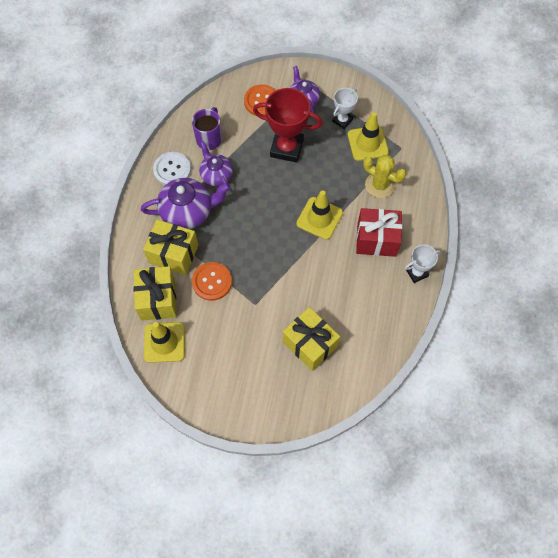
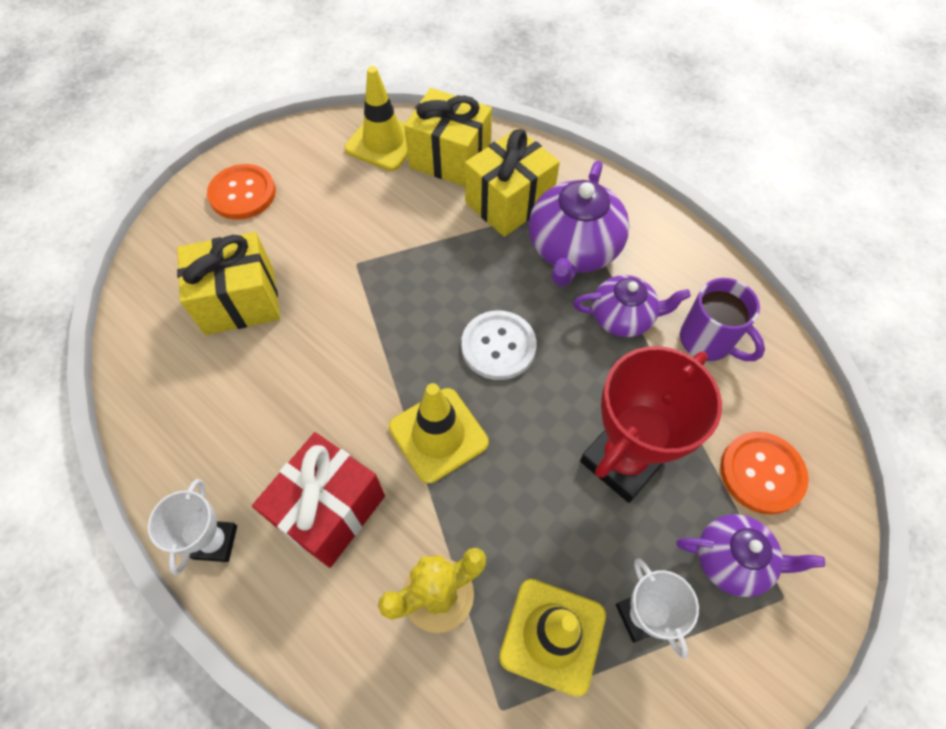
camera: 120 degrees right, 5 degrees down
white button [153,152,191,185] -> white button moved to [461,310,537,380]
orange button [192,262,232,301] -> orange button moved to [207,164,276,219]

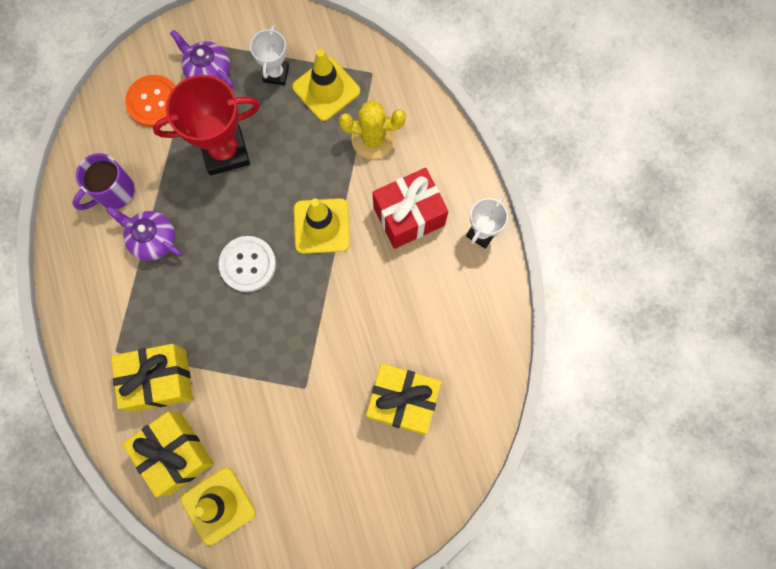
camera: 150 degrees left, 15 degrees up
orange button [207,164,276,219] -> none
purple teapot [529,161,630,287] -> none
purple mug [680,278,765,361] -> purple mug turned 120 degrees counterclockwise [73,153,135,210]

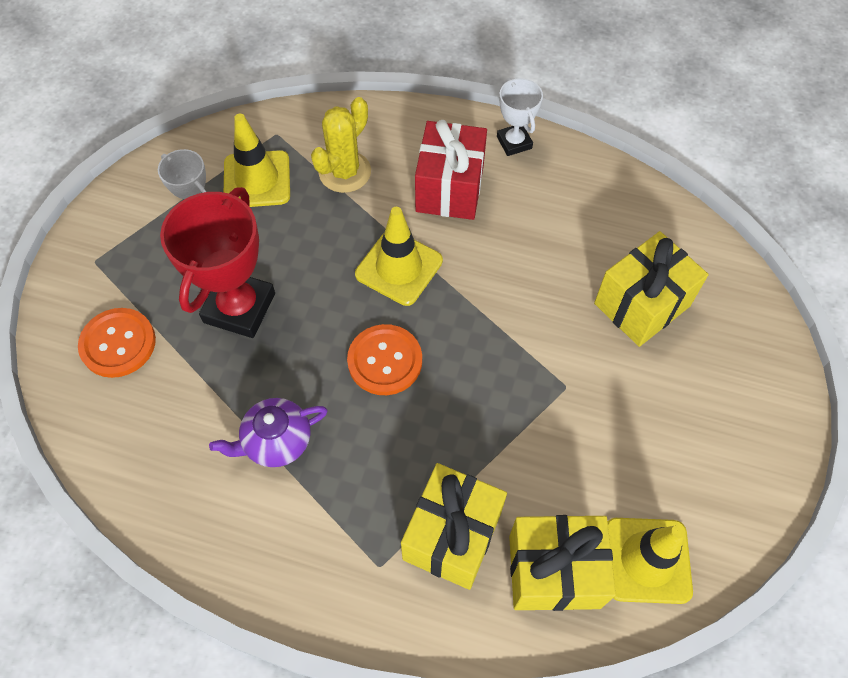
camera: 55 degrees left, 15 degrees down
purple mug [73,153,135,210] -> none
purple teapot [170,30,234,89] -> none
white button [218,236,276,292] -> orange button [347,324,422,395]

